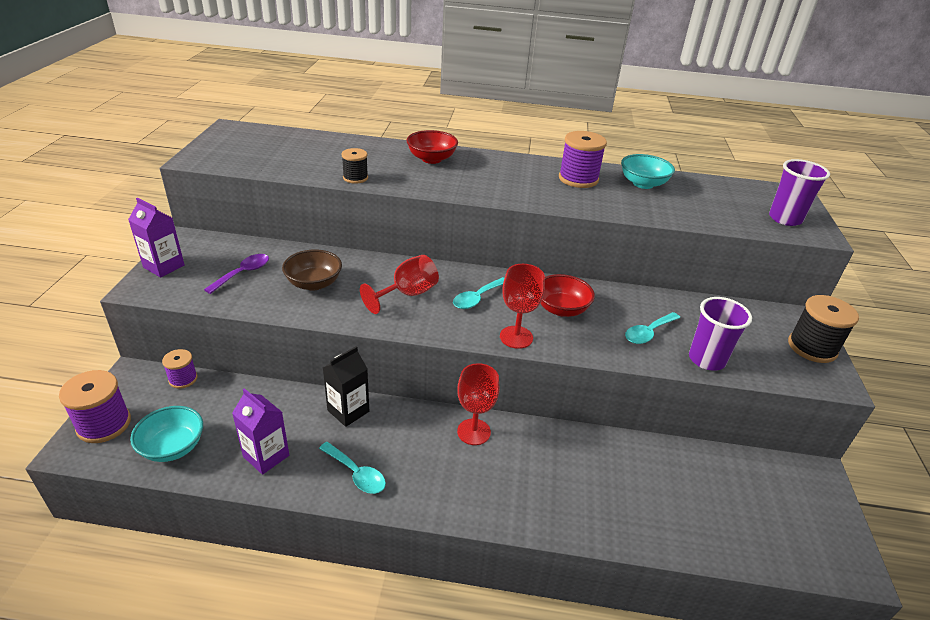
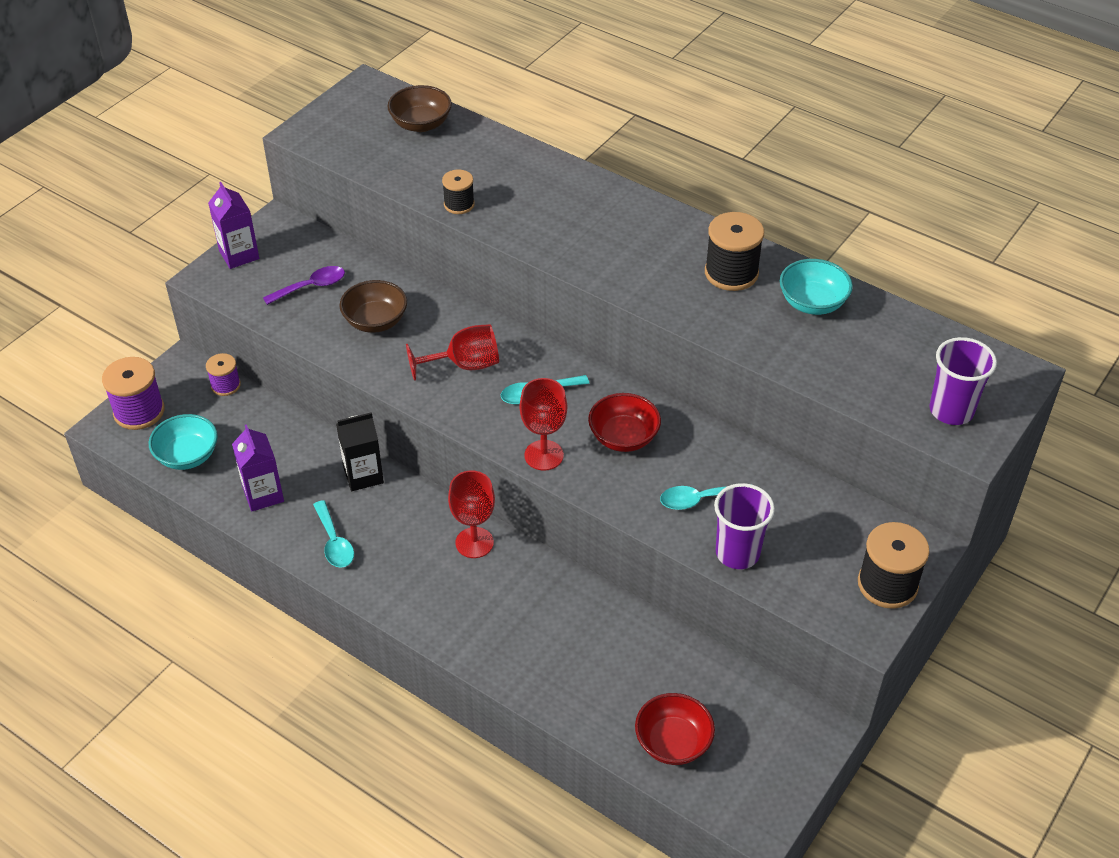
camera: 30 degrees right, 10 degrees up
red bowl [407,130,458,164] -> red bowl moved to [635,693,715,765]
purple spool [559,131,607,188] -> black spool [705,212,764,291]
none -> brown bowl [387,85,452,132]

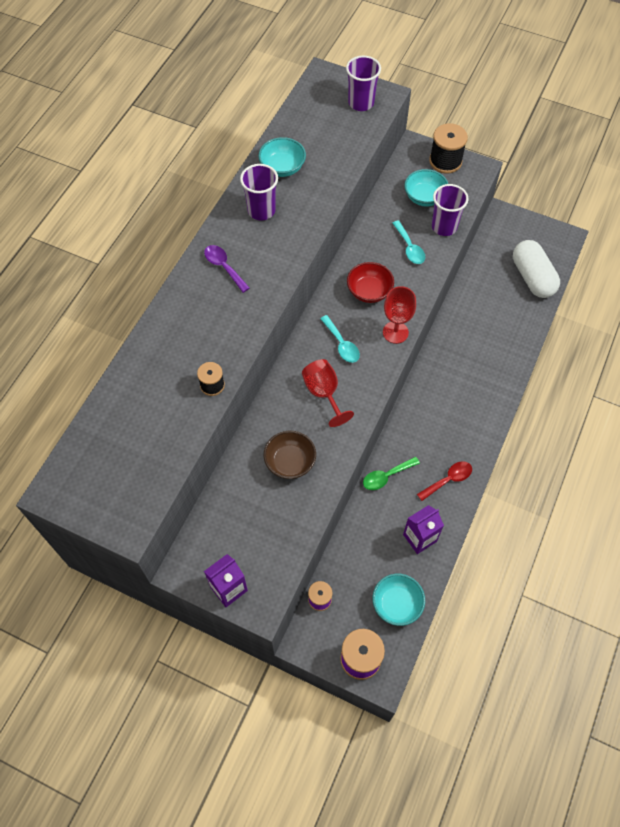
camera: 100 degrees left, 15 degrees up
purple spoon [263,266,345,305] -> purple spoon moved to [204,245,250,293]
turquoise spoon [313,500,354,568] -> red spoon [417,461,472,501]
black carton [336,412,384,491] -> green spoon [363,457,420,490]
brown bowl [387,85,452,132] -> none
red goblet [448,471,495,558] -> none
red bowl [635,693,715,765] -> white capsule [513,240,560,298]
black spool [705,212,764,291] -> purple cup [240,164,278,221]
none -> turquoise bowl [404,169,448,207]

